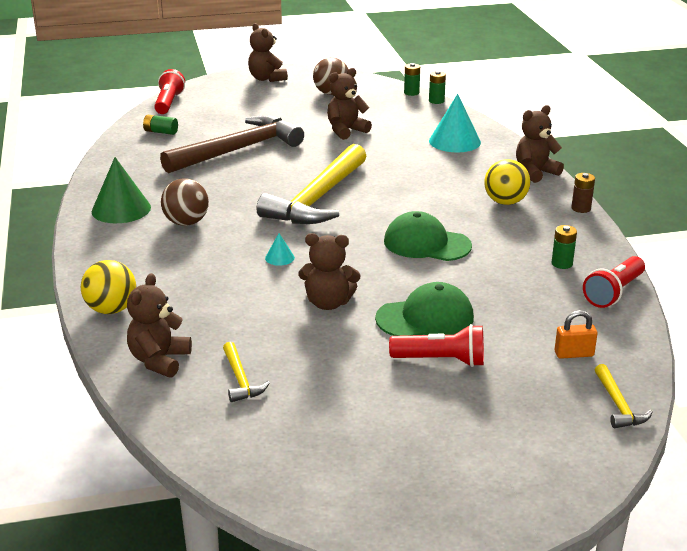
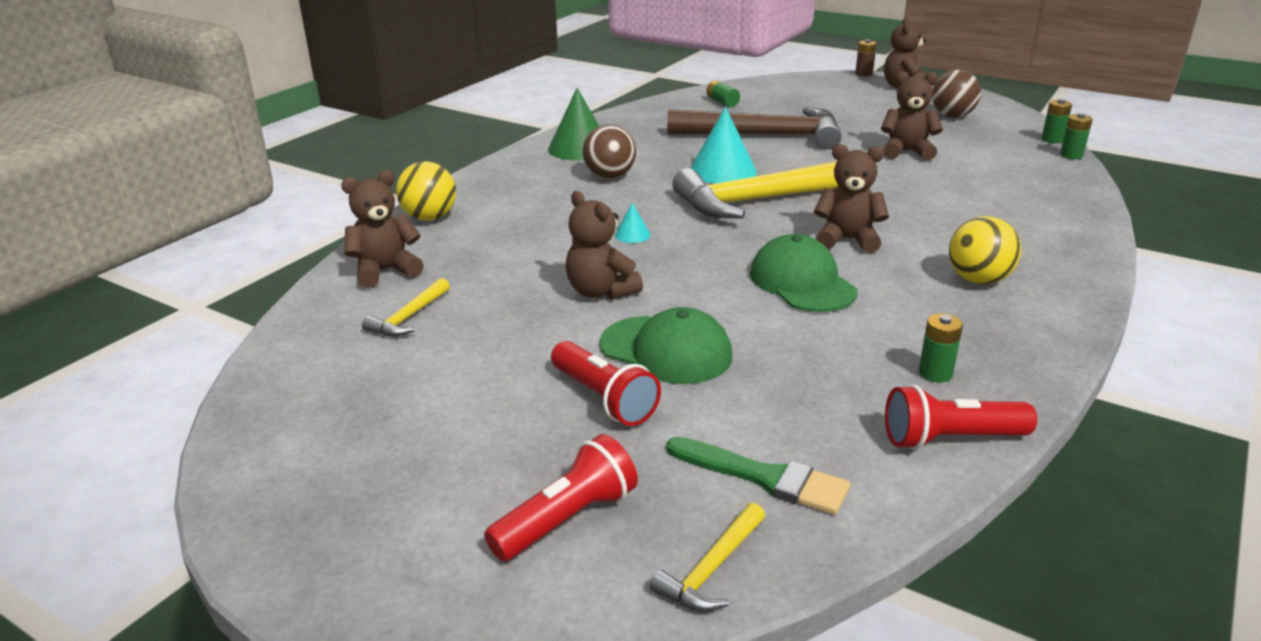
camera: 45 degrees right, 0 degrees up
red flashlight [154,69,185,114] -> red flashlight moved to [484,434,638,561]
turquoise cone [429,94,481,152] -> turquoise cone moved to [690,107,757,184]
brown teddy bear [516,105,564,183] -> brown teddy bear moved to [814,144,889,253]
orange padlock [555,310,598,359] -> green brush [666,437,850,515]
brown battery [572,173,595,213] -> brown battery moved to [855,39,877,76]

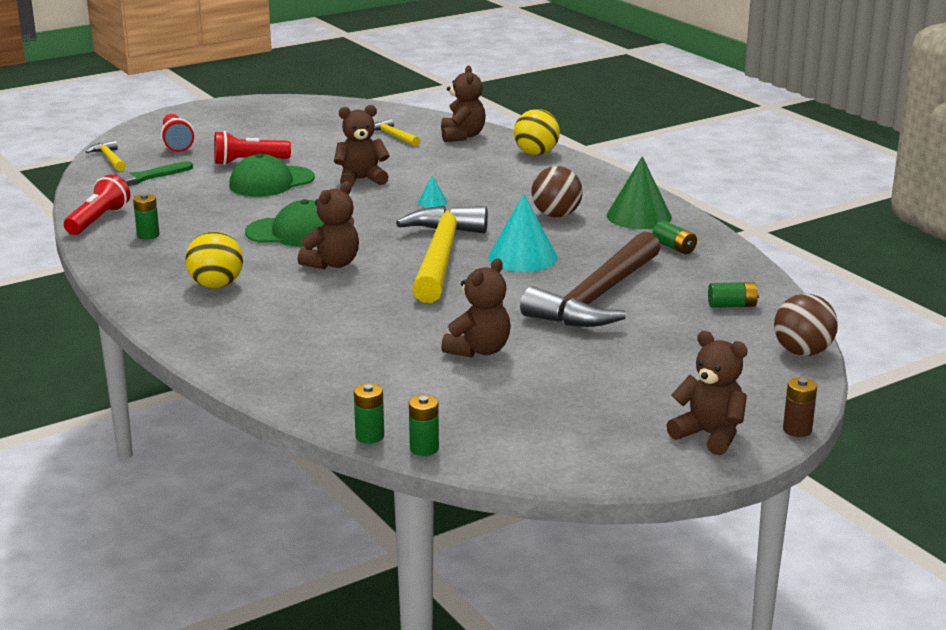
camera: 115 degrees right, 5 degrees down
brown ball [932,70,981,118] -> brown ball moved to [774,294,838,356]
none -> green battery [652,221,697,254]

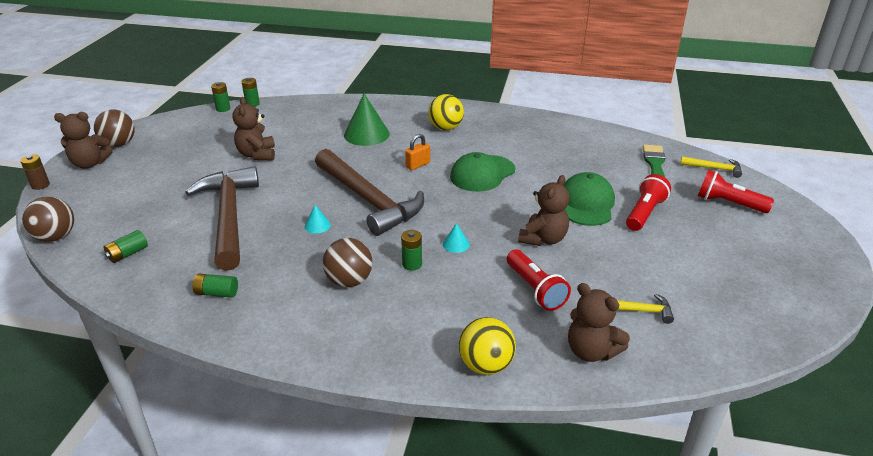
camera: 135 degrees right, 10 degrees up
red flashlight [64,175,130,235] -> red flashlight moved to [507,250,571,311]
green battery [133,194,160,240] -> green battery moved to [401,230,422,271]
brown teddy bear [297,181,359,269] -> orange padlock [405,134,430,170]
yellow hammer [396,206,488,303] -> brown hammer [315,149,424,236]
turquoise cone [488,194,557,272] -> turquoise cone [305,205,331,233], size x0.46
green cone [607,156,672,229] -> green cone moved to [344,94,390,146]
none -> brown ball [94,109,135,147]

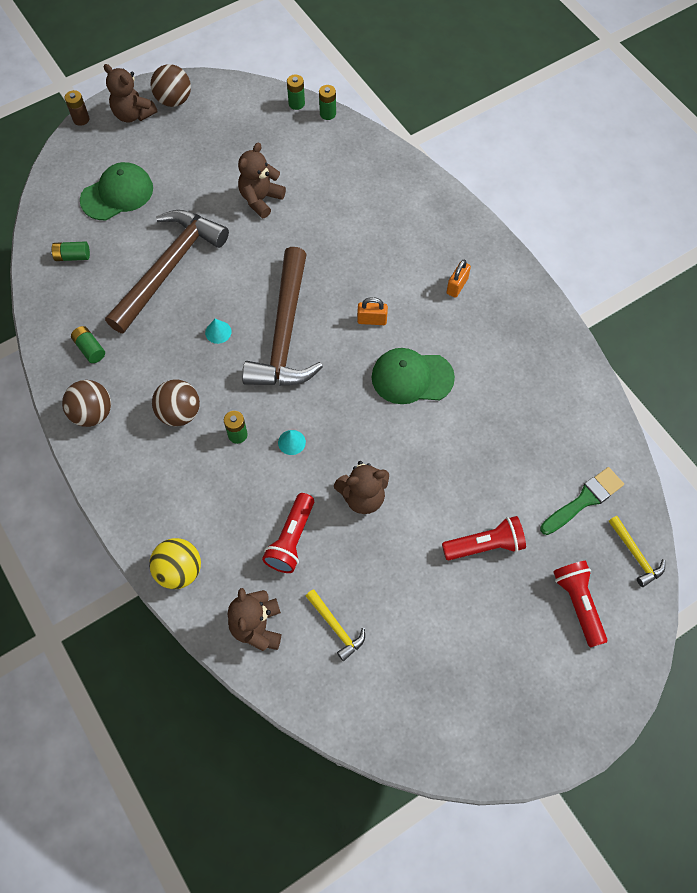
camera: 45 degrees right, 30 degrees up
brown ball [22,196,74,242] -> brown ball moved to [62,380,111,427]
green cone [344,94,390,146] -> none
yellow ball [428,94,464,130] -> orange padlock [447,260,471,298]
green cap [563,172,615,226] -> green cap moved to [80,162,153,220]

